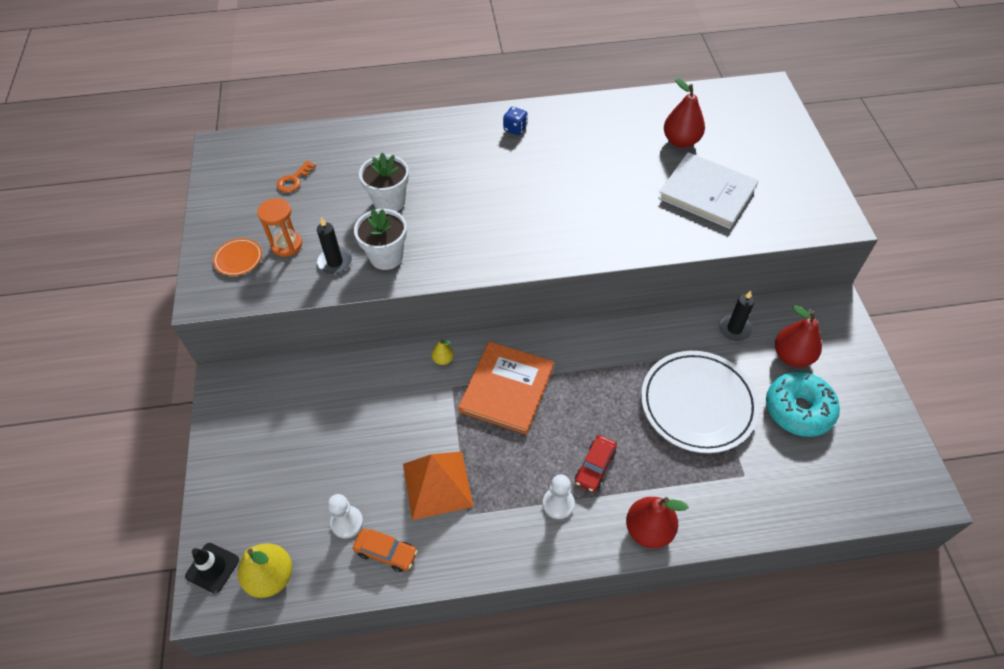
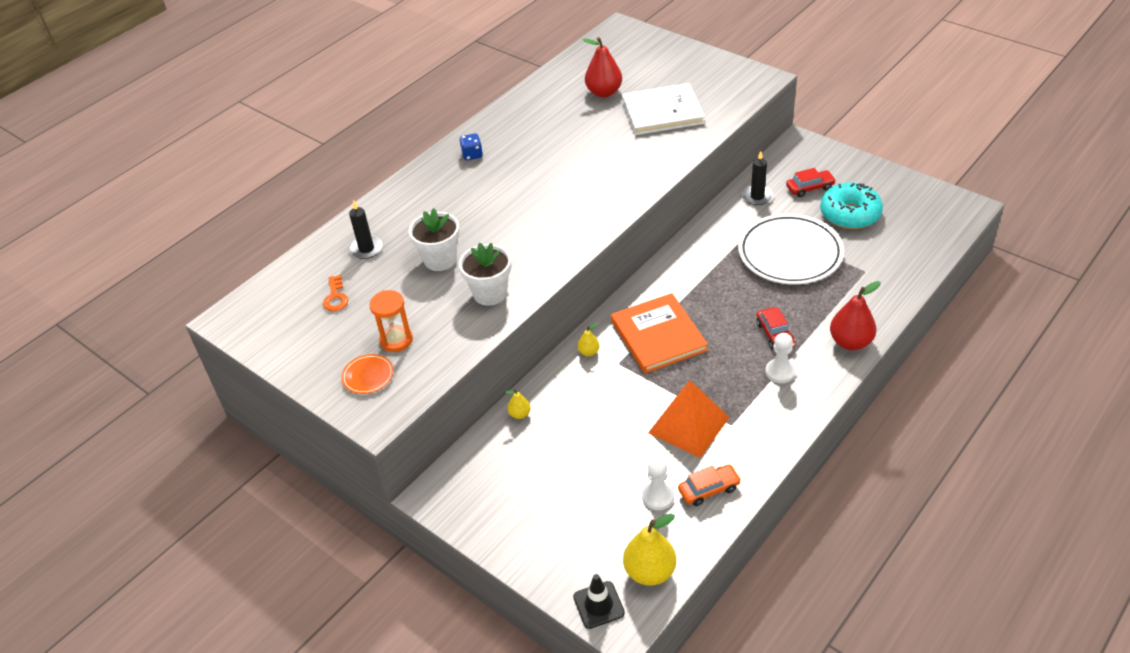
camera: 40 degrees left, 10 degrees down
black candle [317,217,352,274] -> black candle moved to [349,200,383,259]
red pear [775,305,822,367] -> red car [786,168,836,197]
none -> yellow pear [505,389,531,419]

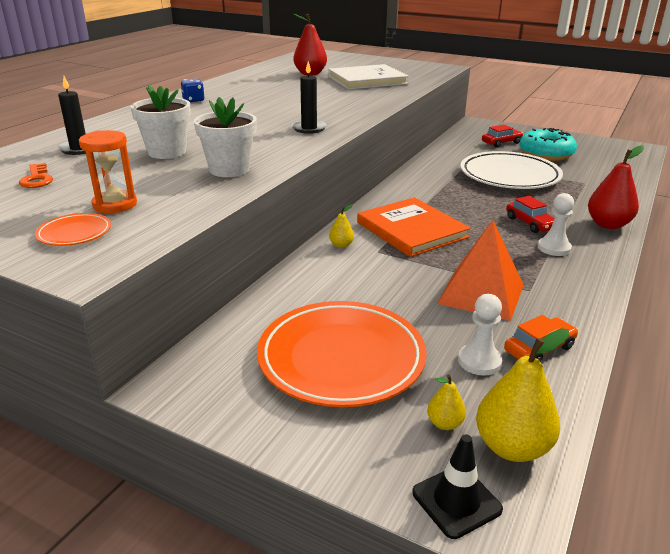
camera: 15 degrees left, 15 degrees down
yellow pear [505,389,531,419] -> yellow pear moved to [427,374,466,430]
black candle [742,151,773,205] -> black candle moved to [292,61,327,134]
none -> orange plate [257,301,427,407]

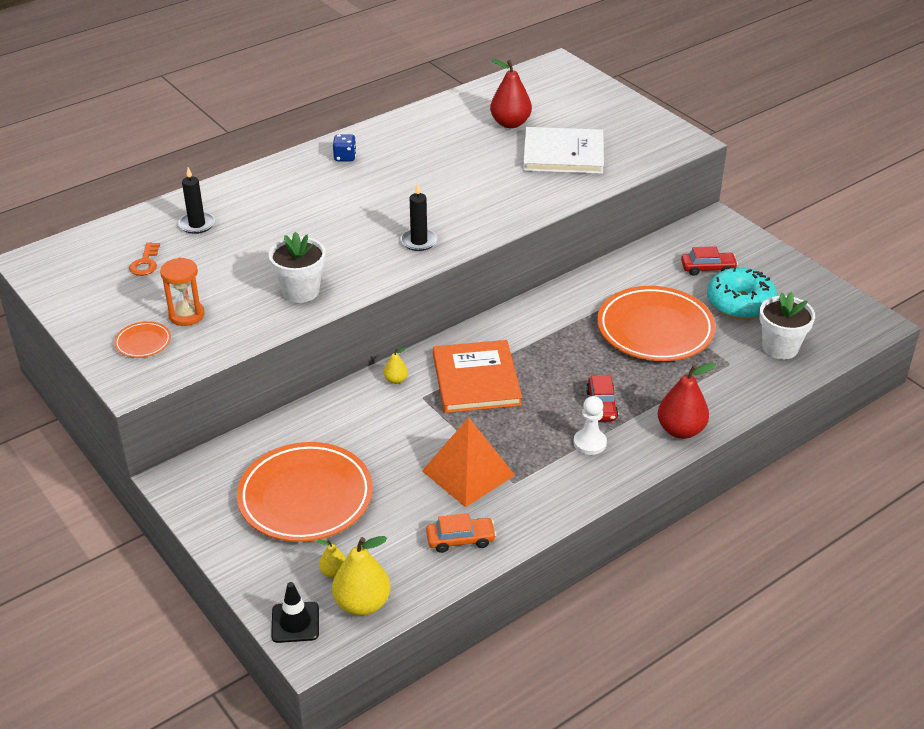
camera: 25 degrees right, 10 degrees up
white flower pot [131,85,191,159] -> white flower pot moved to [759,292,815,360]
white pawn [458,294,502,376] -> none
white plate [460,151,563,189] -> orange plate [597,286,716,361]

